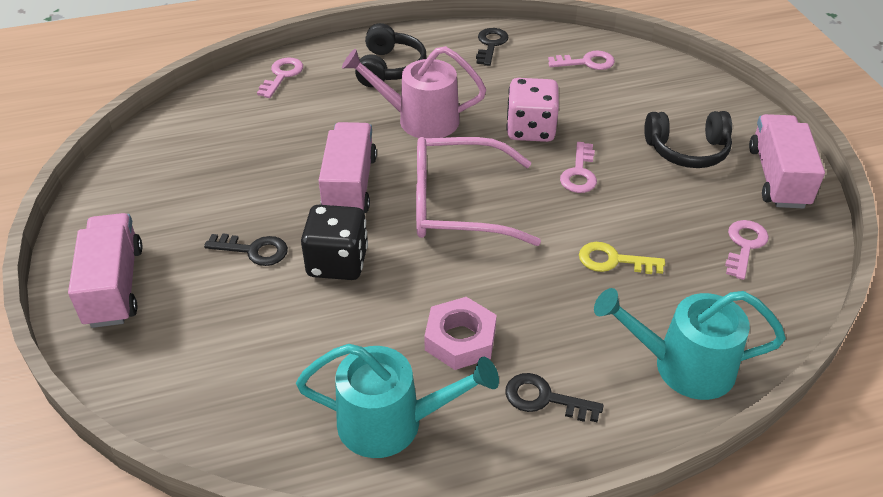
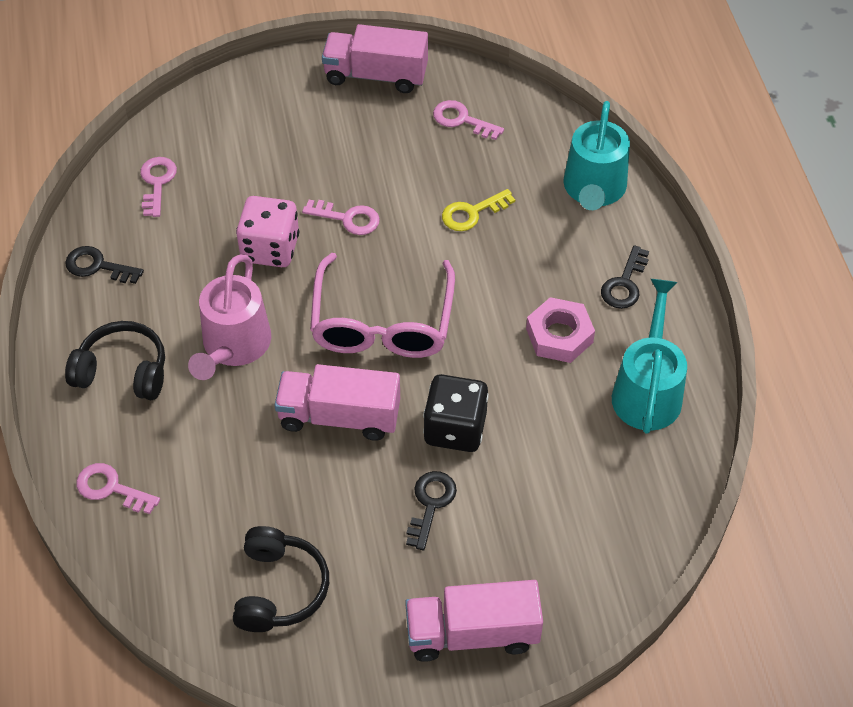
camera: 85 degrees left, 10 degrees up
yellow key [579,242,665,274] -> yellow key turned 45 degrees clockwise [442,189,515,231]
black headphones [644,111,732,168] -> black headphones moved to [233,526,329,632]

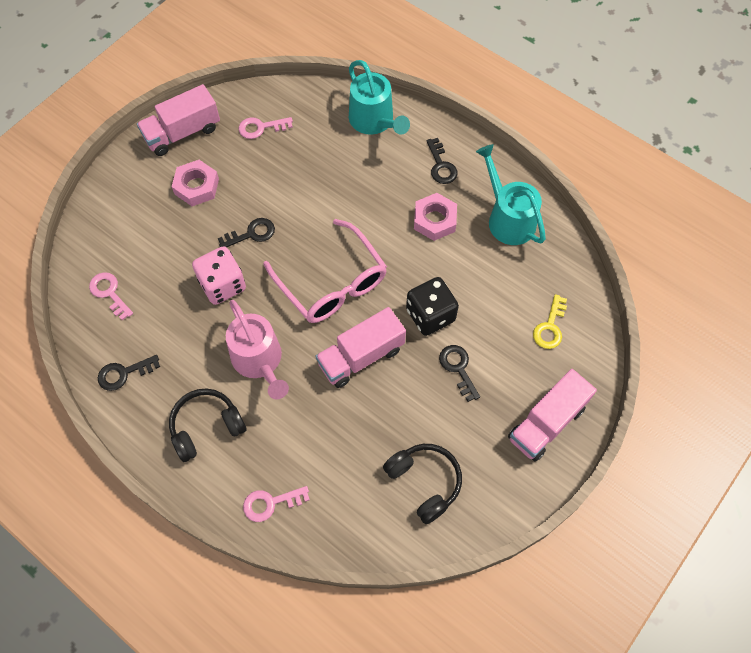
camera: 40 degrees left, 10 degrees up
pink key [302,200,380,235] -> black key [218,218,275,248]
yellow key [442,189,515,231] -> yellow key moved to [533,294,567,349]
none -> pink nut [171,160,219,206]

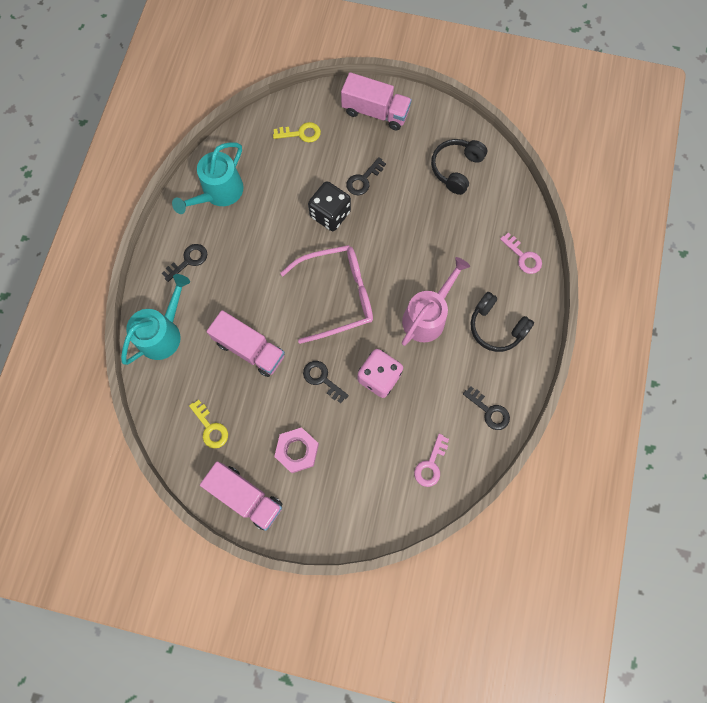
camera: 115 degrees left, 10 degrees up
pink key [239,117,293,139] -> yellow key [189,400,228,449]
pink glasses [263,219,387,323] -> pink glasses turned 45 degrees clockwise [280,245,373,344]
pink truck [316,307,406,388] -> pink truck moved to [206,310,285,377]
pink nut [414,193,457,241] -> none

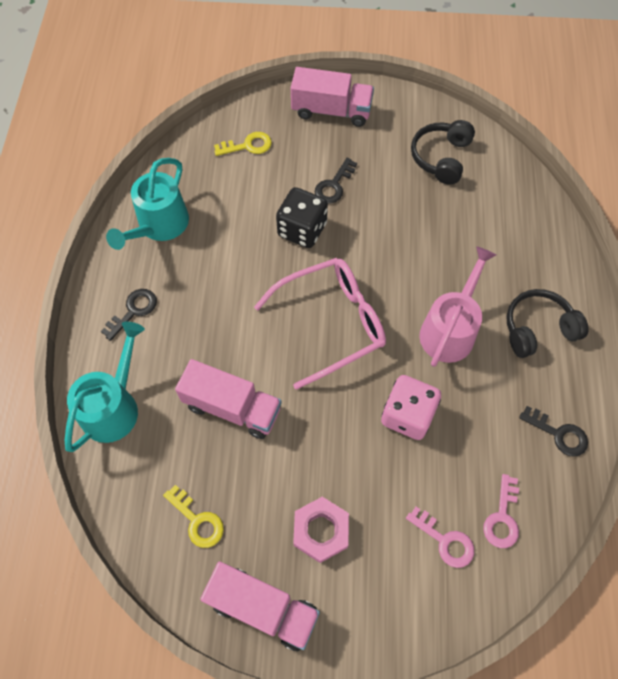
camera: 10 degrees left, 10 degrees down
black key [303,361,349,403] -> none
black headphones [471,292,534,352] -> black headphones turned 135 degrees clockwise [506,289,589,358]
pink key [500,233,542,274] -> pink key moved to [406,507,474,568]

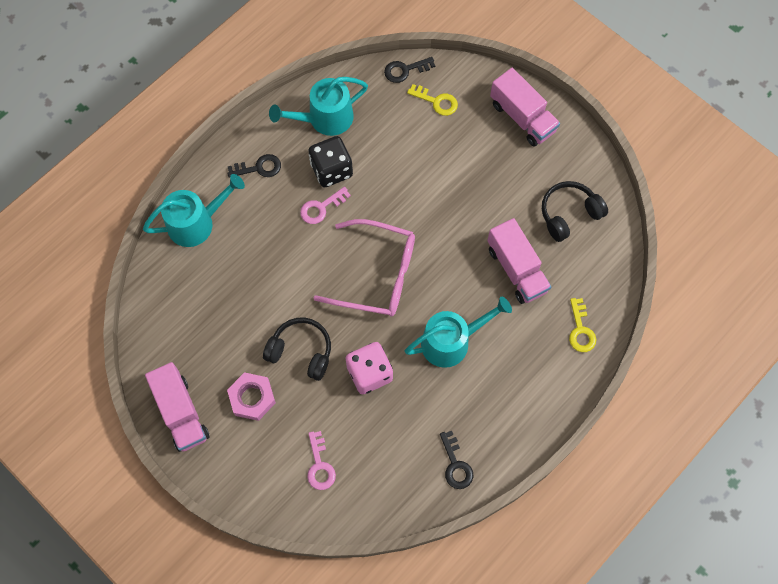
camera: 40 degrees right, 5 degrees up
yellow key [163,485,224,548] -> yellow key moved to [569,298,596,352]
pink truck [175,359,282,439] -> pink truck moved to [487,218,551,304]
black dice [276,187,328,248] -> black dice moved to [308,136,353,187]
black key [315,158,357,203] -> black key moved to [384,57,435,83]
pink watering can [420,246,496,367] -> turquoise watering can [405,297,512,368]
pink key [483,474,519,548] -> pink key moved to [300,186,351,224]
black headphones [506,289,589,358] -> black headphones moved to [263,318,331,381]

